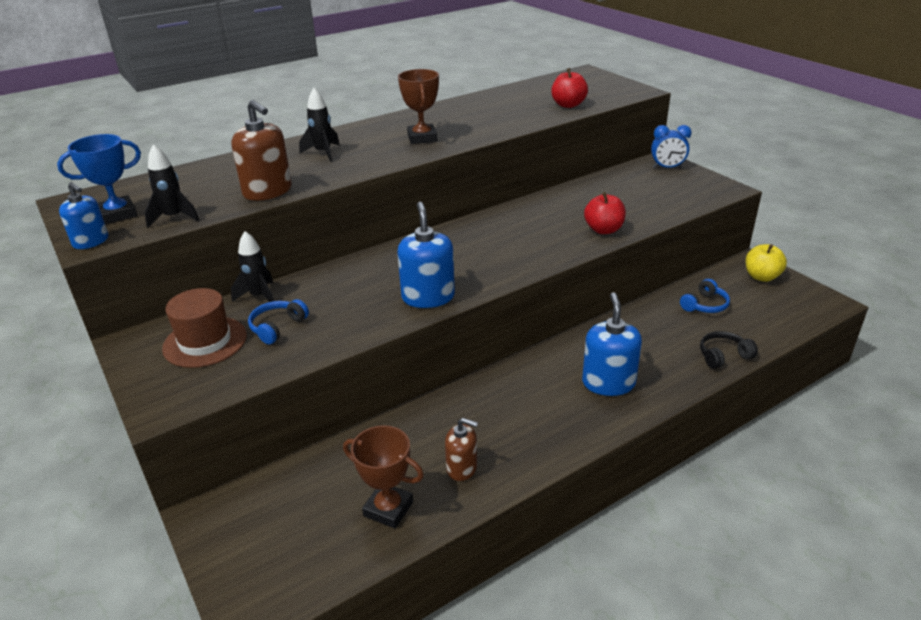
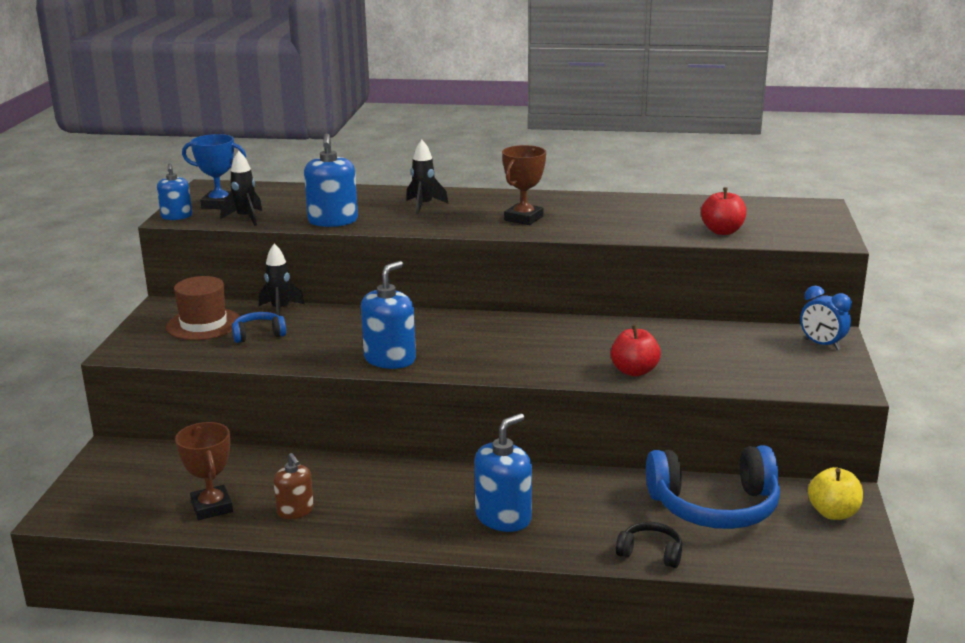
camera: 40 degrees right, 10 degrees down
brown soap dispenser [231,100,292,201] -> blue soap dispenser [304,133,358,227]
blue headphones [680,279,730,313] -> blue headphones [646,445,780,529], size x2.15

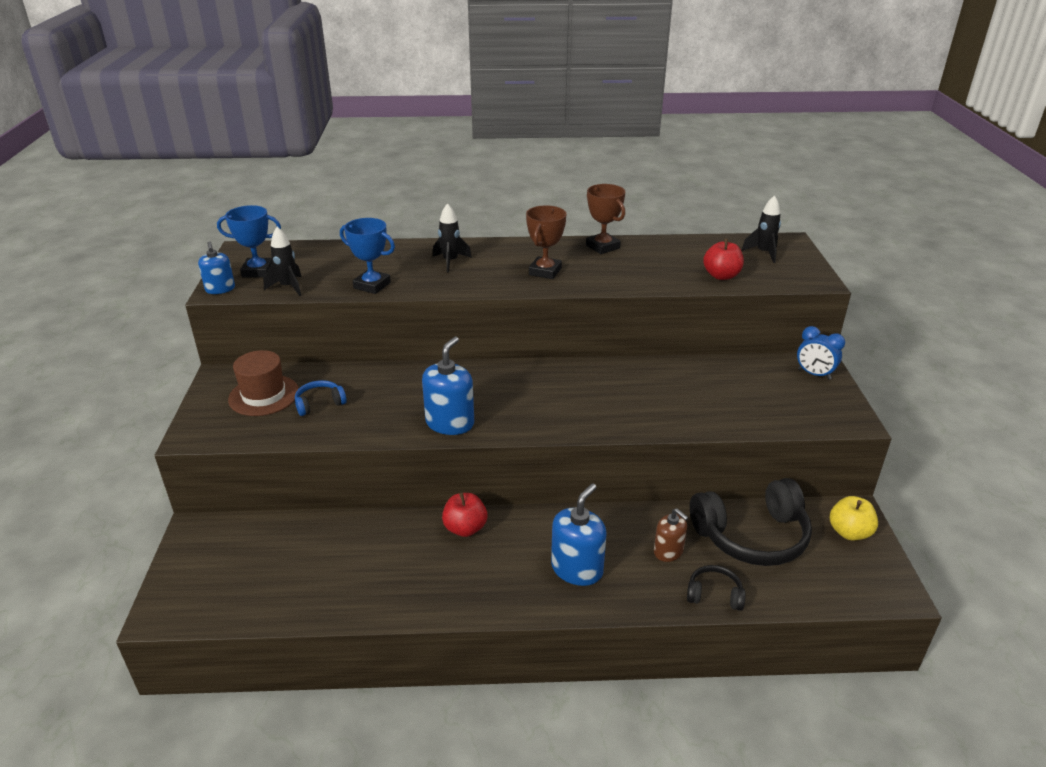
camera: 10 degrees left, 10 degrees up
brown trophy [175,422,233,520] -> brown trophy moved to [586,184,625,254]
black rocket [259,243,305,316] -> black rocket moved to [741,195,781,263]
brown soap dispenser [274,453,314,519] -> brown soap dispenser moved to [654,508,688,562]
blue soap dispenser [304,133,358,227] -> blue trophy [340,218,395,294]
red apple [611,325,661,377] -> red apple moved to [442,493,487,537]
blue headphones [646,445,780,529] -> black headphones [690,478,812,566]

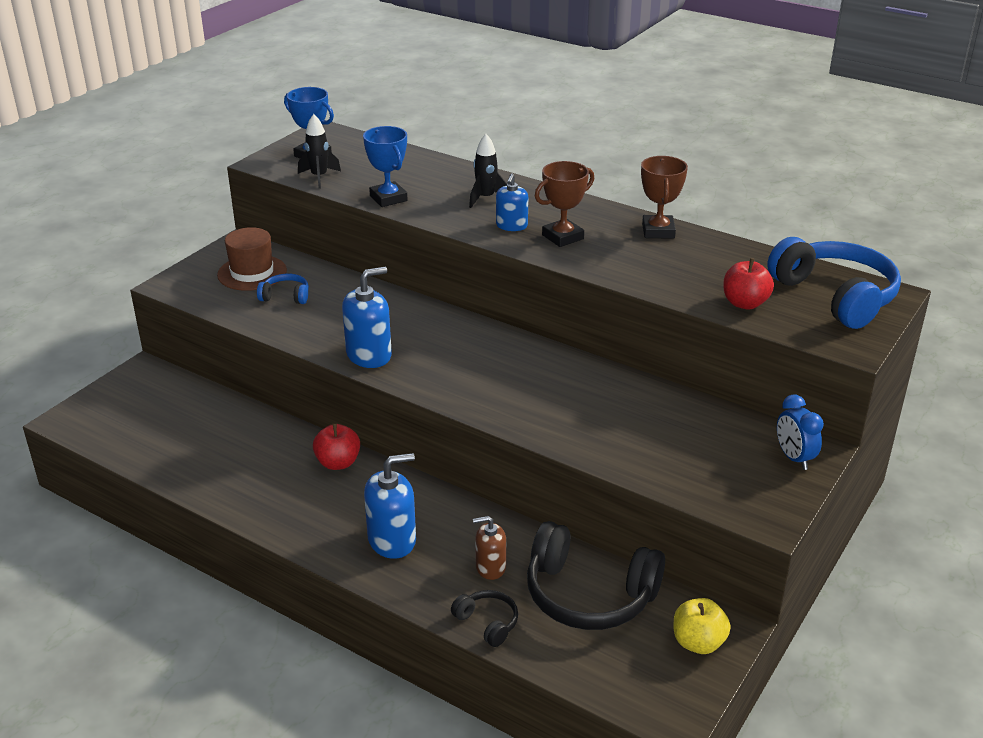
camera: 35 degrees right, 0 degrees up
blue soap dispenser [198,241,235,294] -> blue soap dispenser moved to [496,174,528,231]
brown soap dispenser [654,508,688,562] -> brown soap dispenser turned 90 degrees clockwise [473,516,506,580]
black rocket [741,195,781,263] -> blue headphones [767,237,901,329]

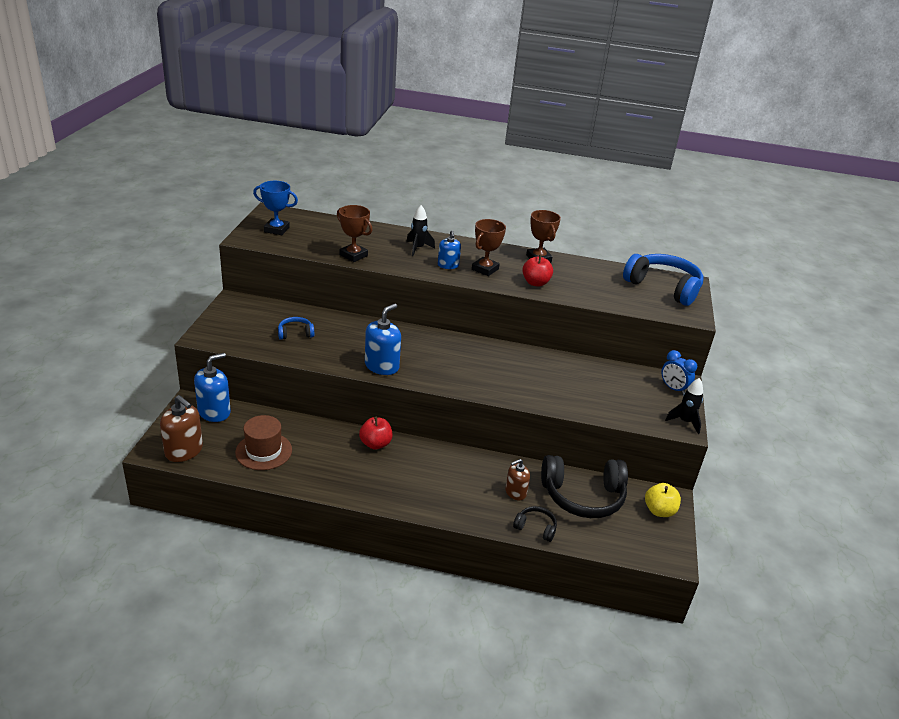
camera: 25 degrees left, 0 degrees up
brown hat [217,227,287,291] -> brown hat moved to [235,415,292,470]
black rocket [298,114,341,189] -> black rocket moved to [665,378,703,434]
blue trophy [363,126,408,207] -> brown trophy [337,205,372,262]
blue soap dispenser [364,453,416,559] -> blue soap dispenser moved to [194,353,231,422]
red apple [723,258,774,309] -> red apple moved to [522,255,553,287]
none -> brown soap dispenser [160,395,203,462]

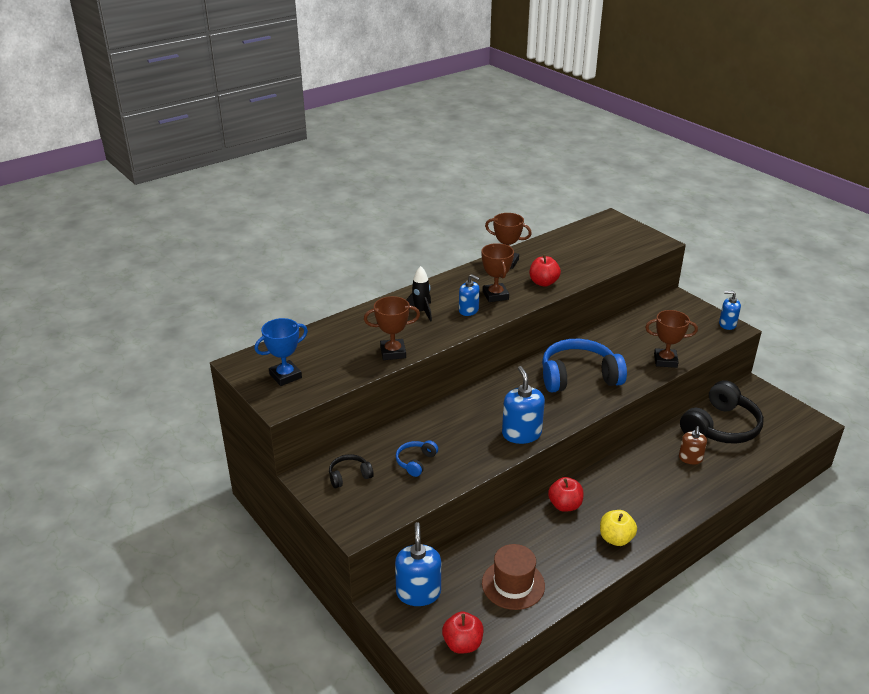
camera: 45 degrees left, 0 degrees up
brown soap dispenser [160,395,203,462] -> red apple [442,612,484,654]
black headphones [513,506,557,542] -> black headphones moved to [329,454,374,488]
blue headphones [623,254,704,306] -> blue headphones moved to [542,339,627,392]
yellow apple [645,483,681,517] -> yellow apple moved to [600,510,637,546]
blue clock [662,350,697,395] -> none
black rocket [665,378,703,434] -> blue soap dispenser [719,291,741,330]
none -> brown trophy [645,310,698,368]

